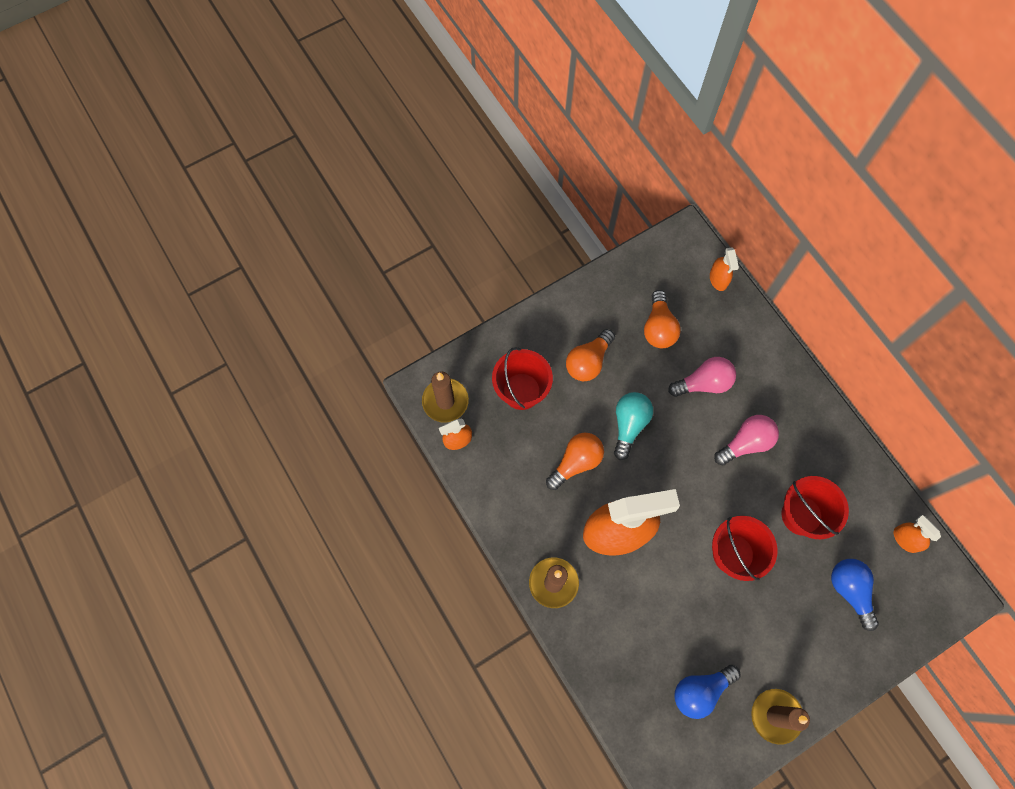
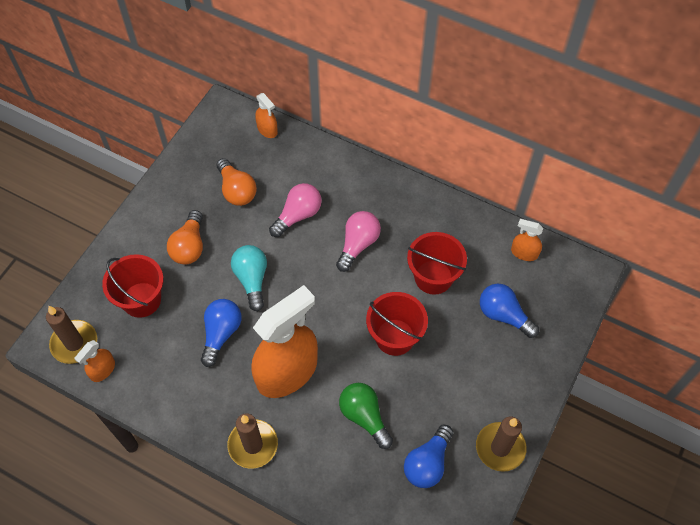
camera: 30 degrees left, 10 degrees down
orange light bulb [546,433,604,490] -> blue light bulb [201,299,241,367]
none -> green light bulb [339,383,393,449]

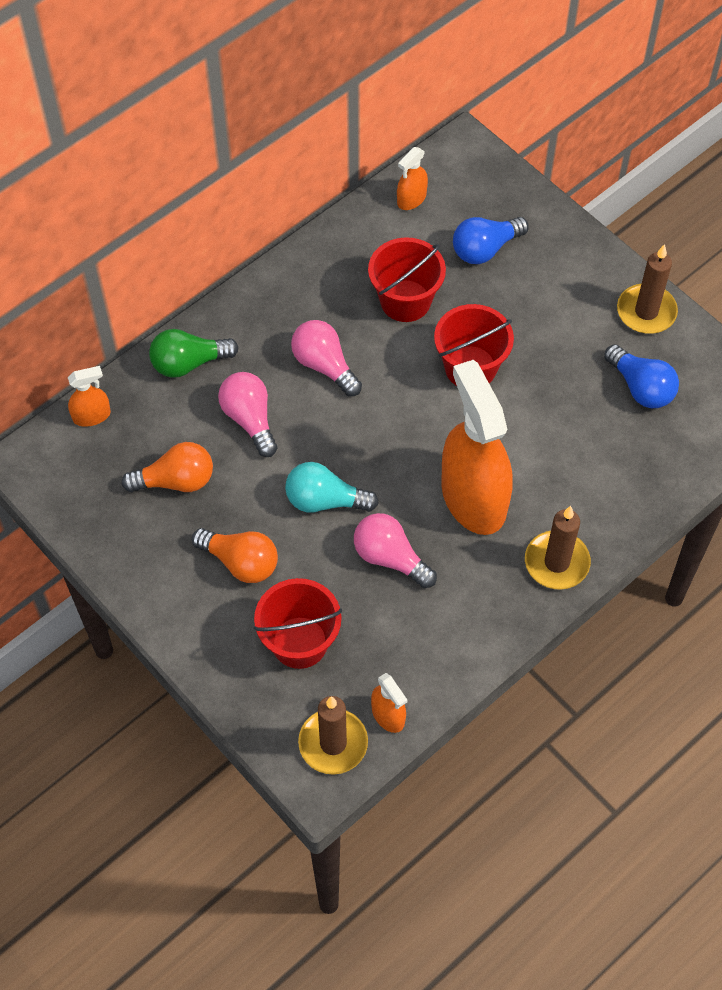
camera: 70 degrees left, 0 degrees up
blue light bulb [201,299,241,367] -> pink light bulb [354,513,437,588]
green light bulb [339,383,393,449] -> green light bulb moved to [149,329,239,378]

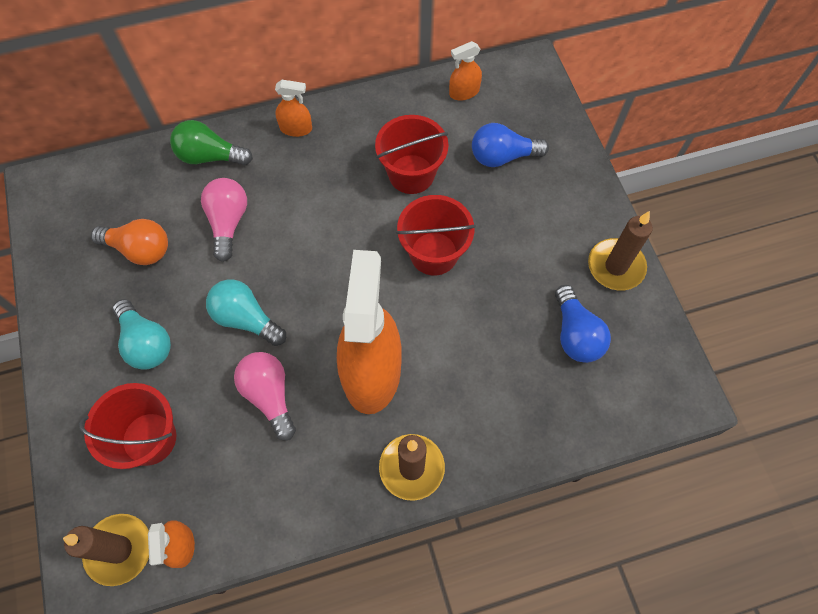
camera: 25 degrees right, 5 degrees up
orange spray bottle [68,366,111,427] -> orange spray bottle moved to [275,80,312,137]
orange light bulb [192,528,278,583] -> turquoise light bulb [113,299,171,370]
pink light bulb [291,320,362,396] -> none

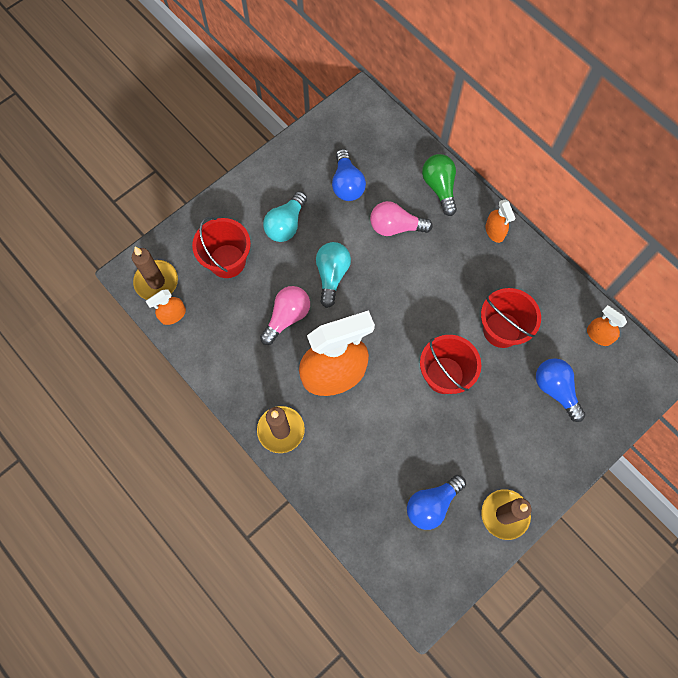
camera: 65 degrees right, 5 degrees up
orange light bulb [91,219,168,265] -> blue light bulb [332,149,366,201]
pink light bulb [201,178,247,262] -> pink light bulb turned 150 degrees counterclockwise [370,201,433,236]

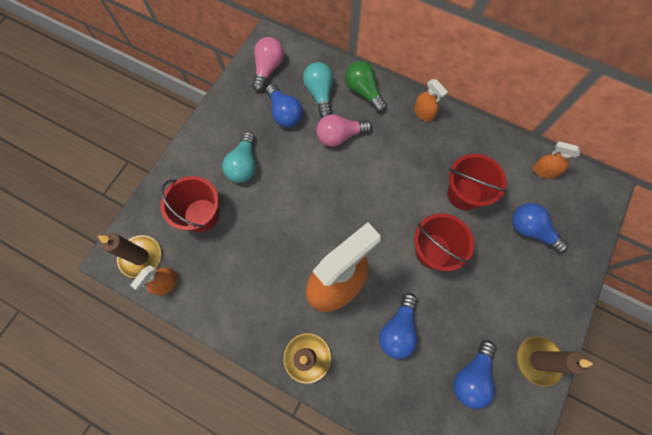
camera: 20 degrees left, 0 degrees up
pink light bulb [260,286,310,345] -> pink light bulb moved to [252,37,284,92]
turquoise light bulb [316,242,351,308] -> turquoise light bulb moved to [303,62,333,118]
none -> blue light bulb [379,293,418,359]

